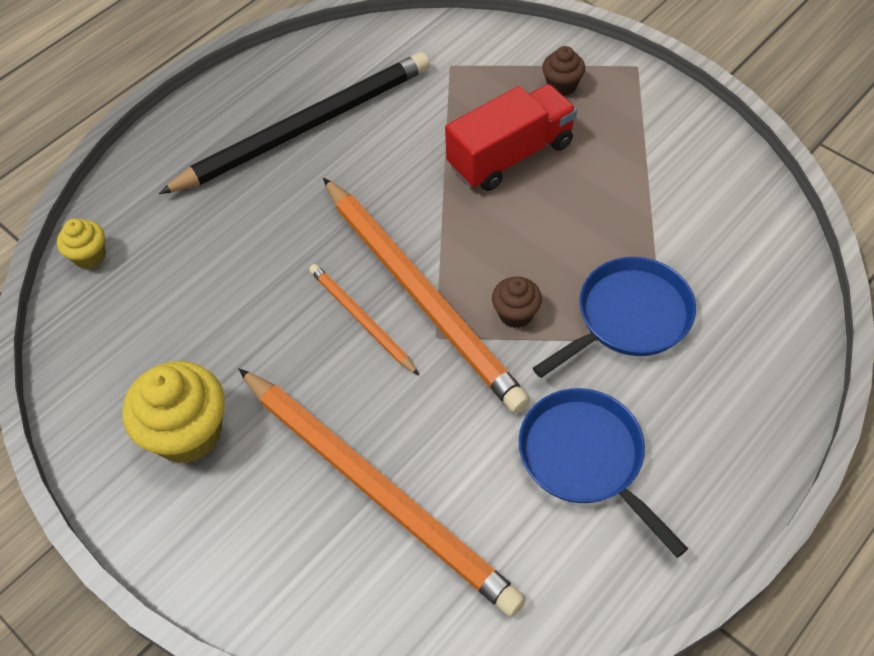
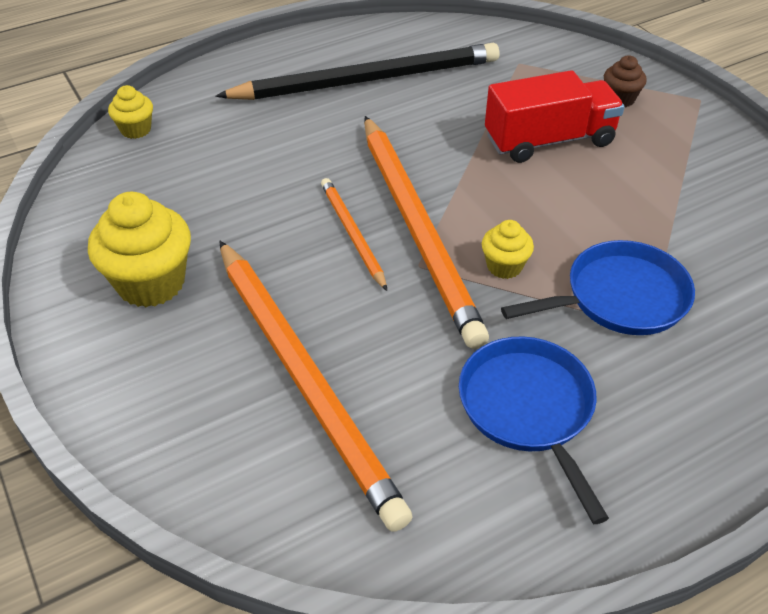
camera: 15 degrees right, 10 degrees down
brown cupcake [492,277,542,328] -> yellow cupcake [482,220,534,279]

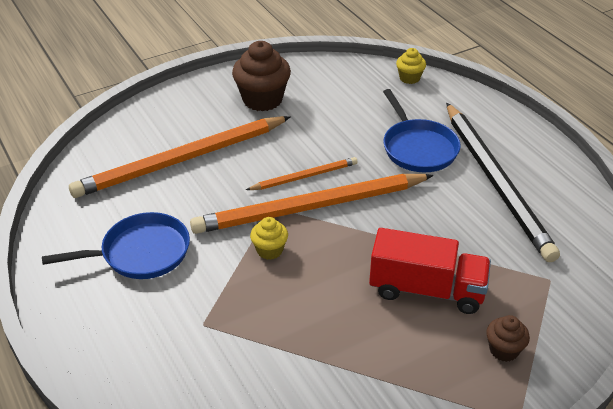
camera: 90 degrees right, 5 degrees down
yellow cupcake [88,192,191,307] -> brown cupcake [232,41,291,111]
red truck [485,70,625,163] -> red truck turned 60 degrees counterclockwise [369,228,491,314]
blue pan [501,240,695,335] -> blue pan moved to [383,89,461,172]

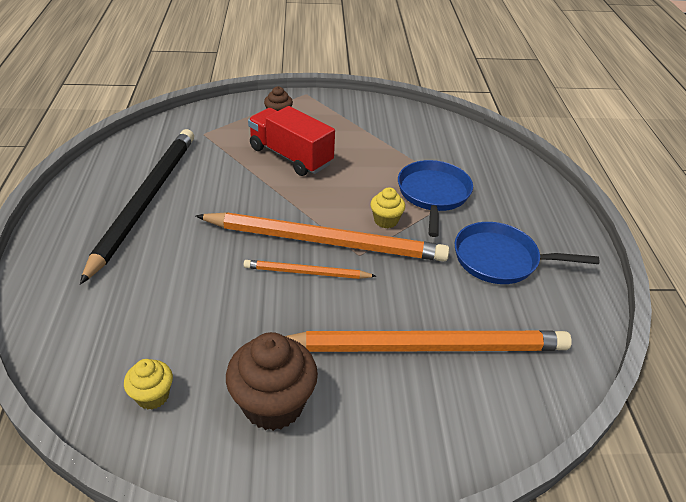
camera: 155 degrees left, 0 degrees up
blue pan [383,89,461,172] -> blue pan moved to [398,160,473,237]
yellow cupcake [396,48,426,84] -> yellow cupcake moved to [124,359,173,410]

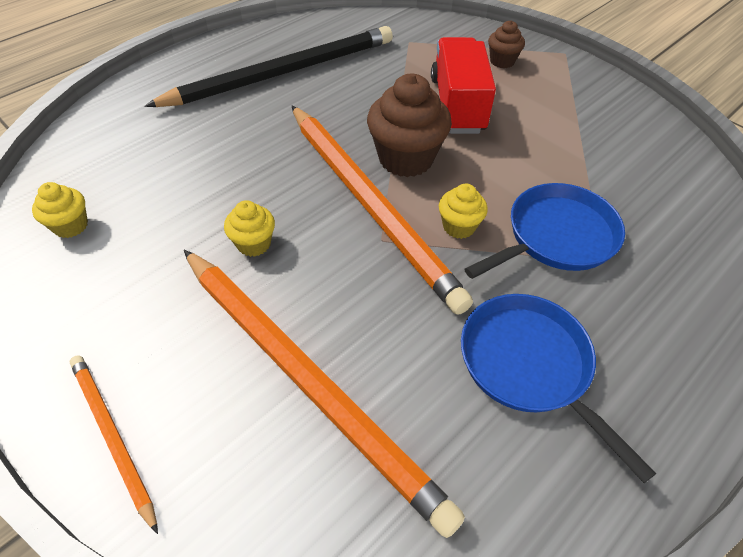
camera: 50 degrees right, 10 degrees up
brown cupcake [226,332,318,431] -> brown cupcake moved to [367,74,452,177]
orange pencil [244,260,376,279] -> orange pencil moved to [70,355,158,534]
none -> yellow cupcake [224,200,275,257]

